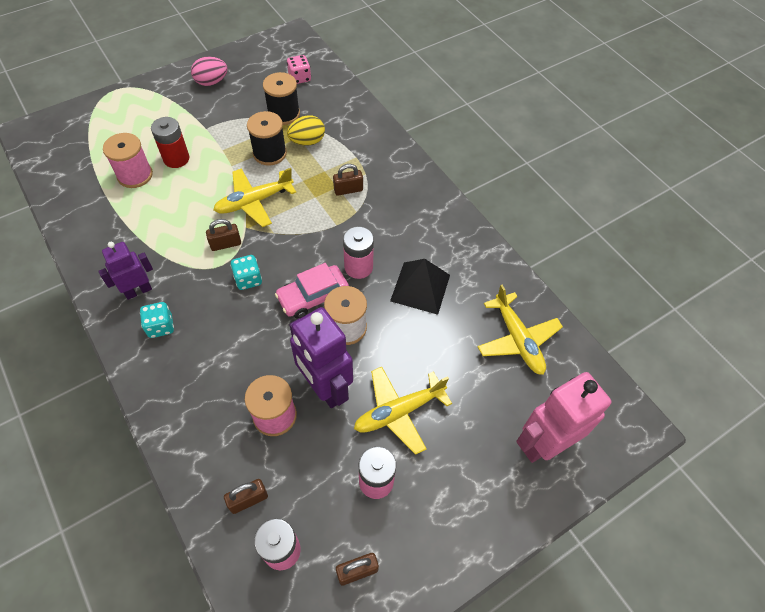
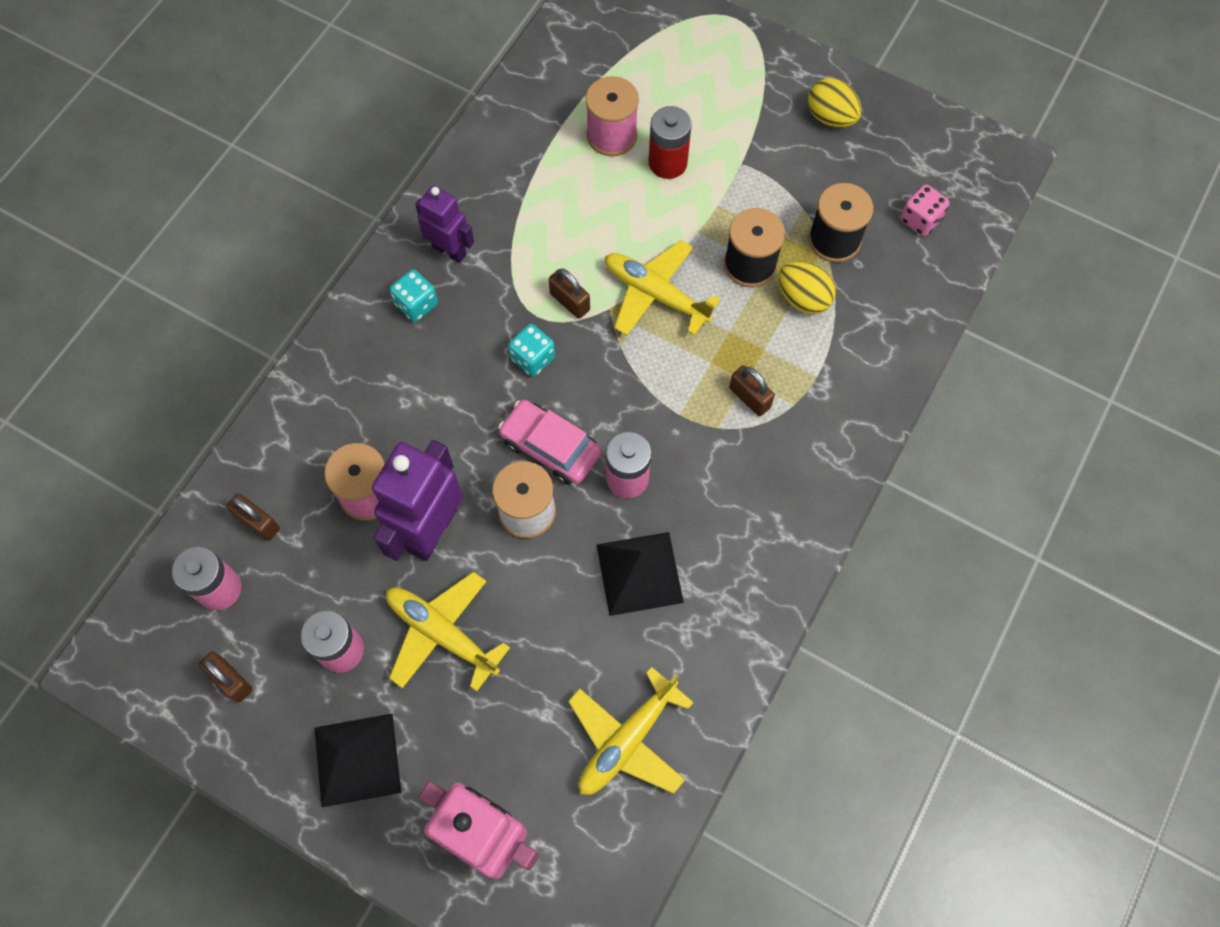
camera: 65 degrees right, 10 degrees up
pink egg [191,57,228,86] -> yellow egg [808,78,862,127]
none -> black pyramid [314,714,401,807]

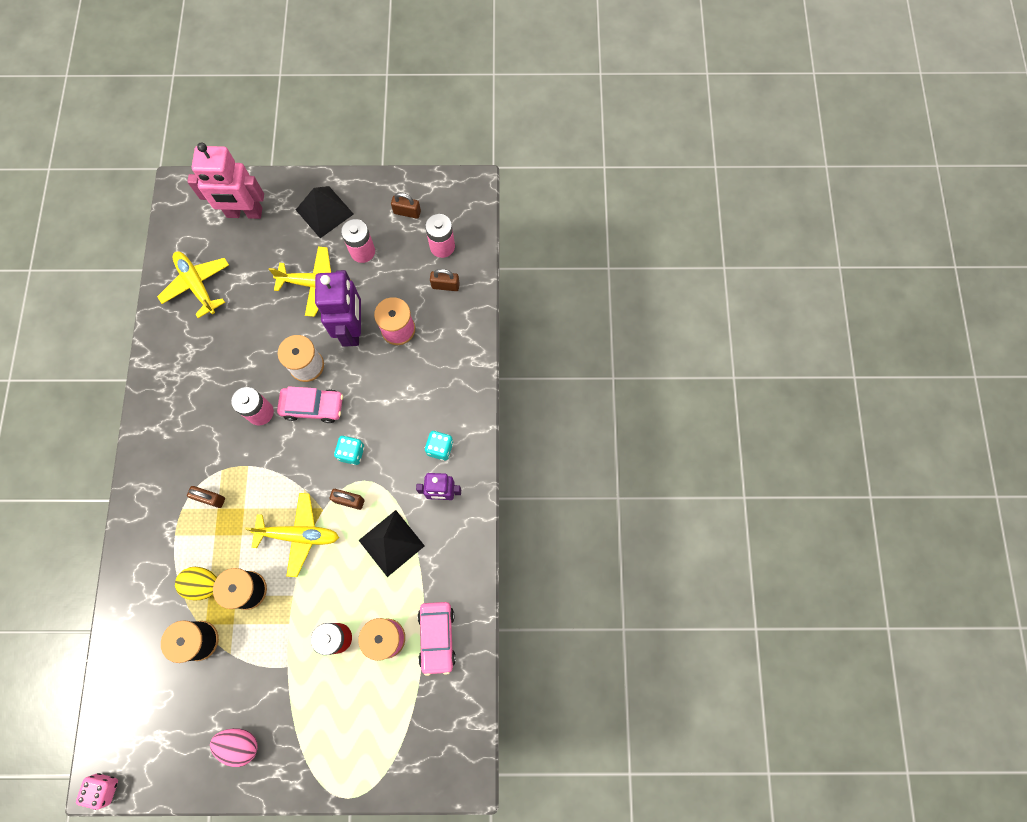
camera: 150 degrees right, 5 degrees up
yellow plane [568,667,694,795] -> yellow plane turned 45 degrees counterclockwise [157,251,229,318]
black pyramid [596,532,684,616] -> black pyramid moved to [359,510,425,577]
yellow egg [808,78,862,127] -> pink egg [210,728,258,767]
pink dice [901,184,950,236] -> pink dice moved to [76,773,118,810]
none -> pink car [418,602,456,676]

